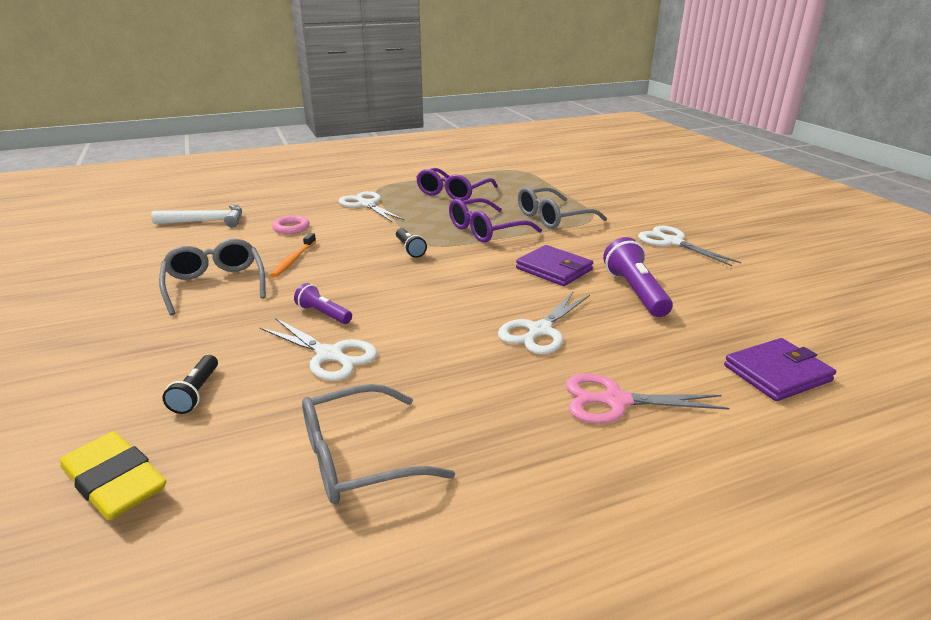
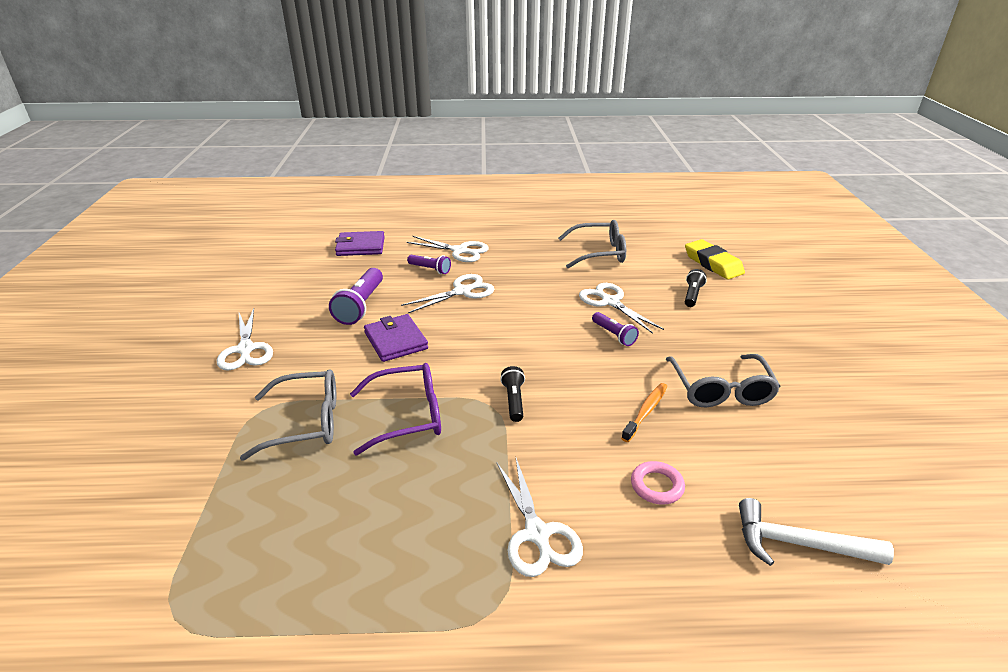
camera: 160 degrees left, 5 degrees up
purple glasses [416,168,498,201] -> none
pink scissors [565,373,729,424] -> white scissors [407,236,489,262]
none -> purple flashlight [407,255,451,274]

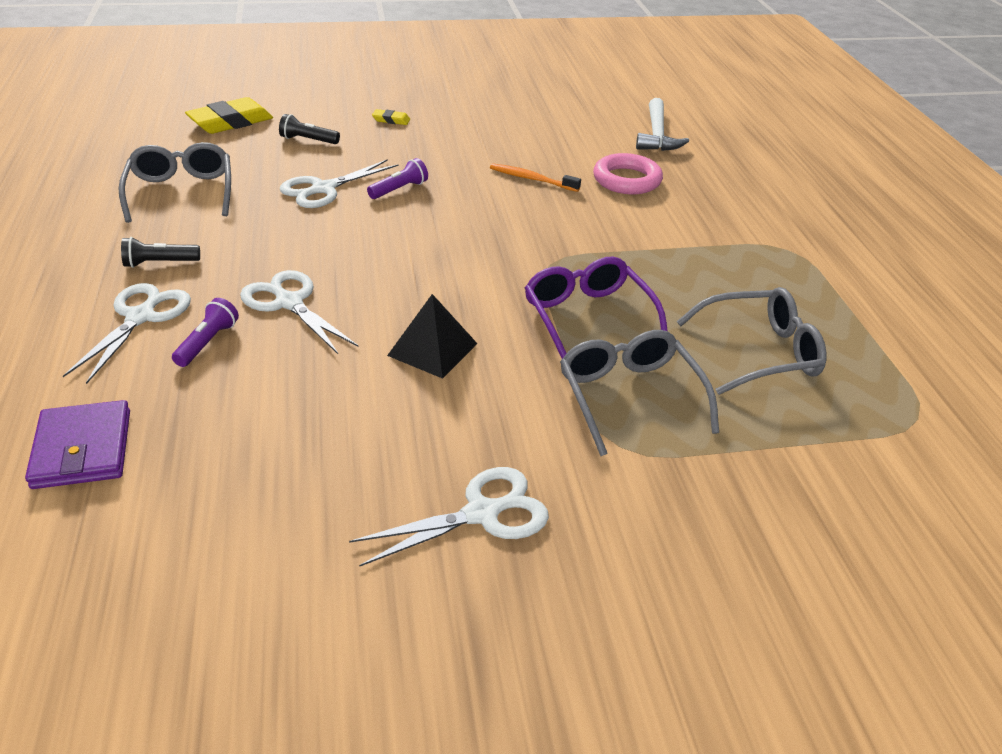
camera: 100 degrees left, 5 degrees up
purple flashlight [329,268,383,325] -> none
purple wallet [364,314,428,362] -> black pyramid [387,294,478,379]
white scissors [496,458,583,577] -> none
black flashlight [500,366,525,422] -> black flashlight moved to [121,237,200,268]
pink ring [631,461,685,505] -> pink ring [593,153,663,194], size x1.52
grey glasses [666,354,781,407] -> grey glasses moved to [677,287,826,395]
none -> yellow eraser [372,109,410,125]

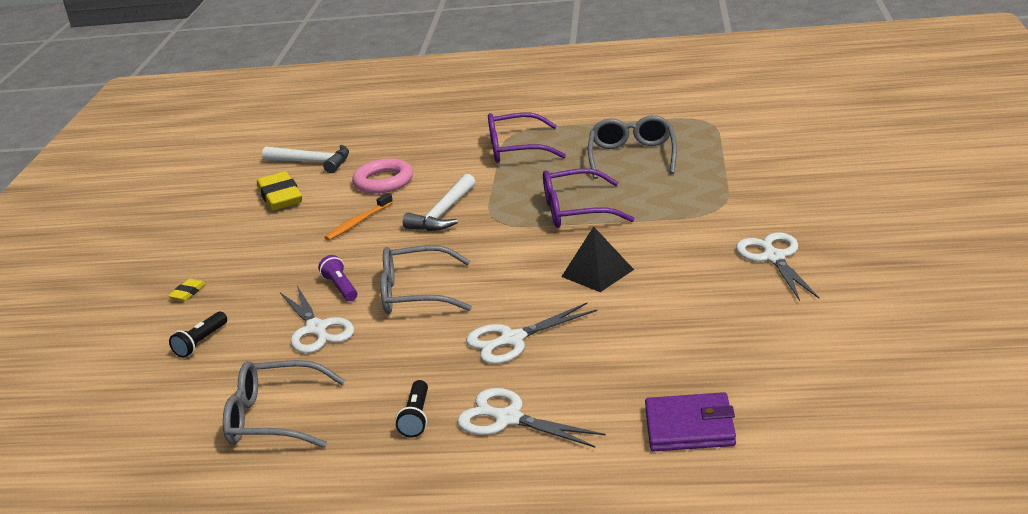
camera: 70 degrees left, 10 degrees down
purple flashlight [172,298,239,367] -> none
yellow eraser [185,97,273,134] -> yellow eraser moved to [257,171,302,211]
grey glasses [560,330,719,456] -> grey glasses moved to [380,245,472,314]
none -> white hammer [403,174,476,231]
none -> purple glasses [488,113,566,163]

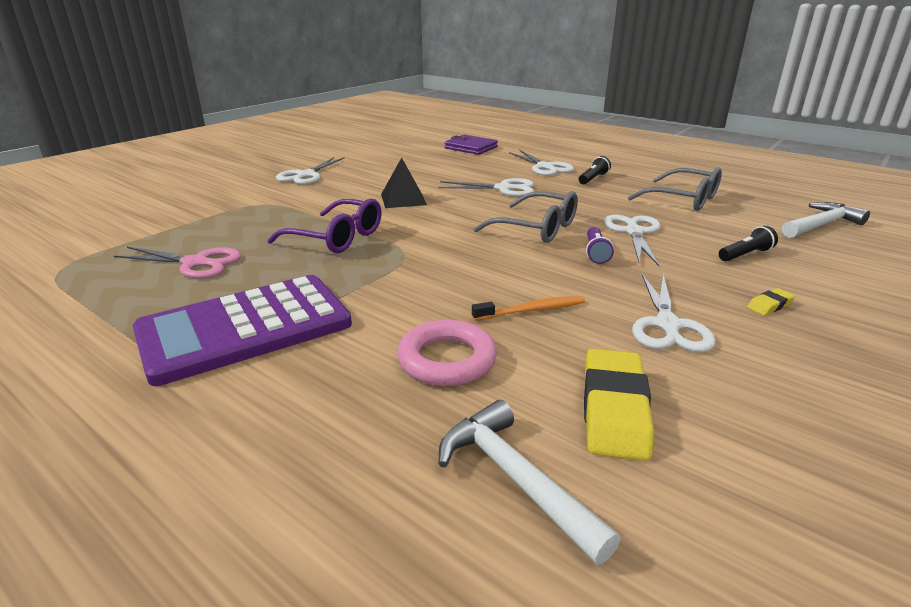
camera: 150 degrees left, 0 degrees up
white hammer [403,174,476,231] -> white hammer moved to [782,202,870,238]
purple glasses [488,113,566,163] -> purple calculator [133,275,352,386]
grey glasses [588,115,677,179] -> pink scissors [114,247,242,279]
none -> white scissors [632,274,716,352]

